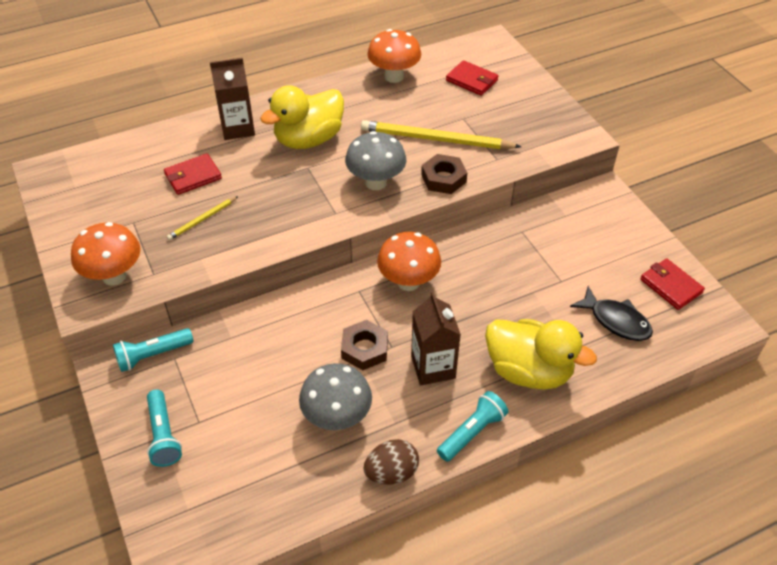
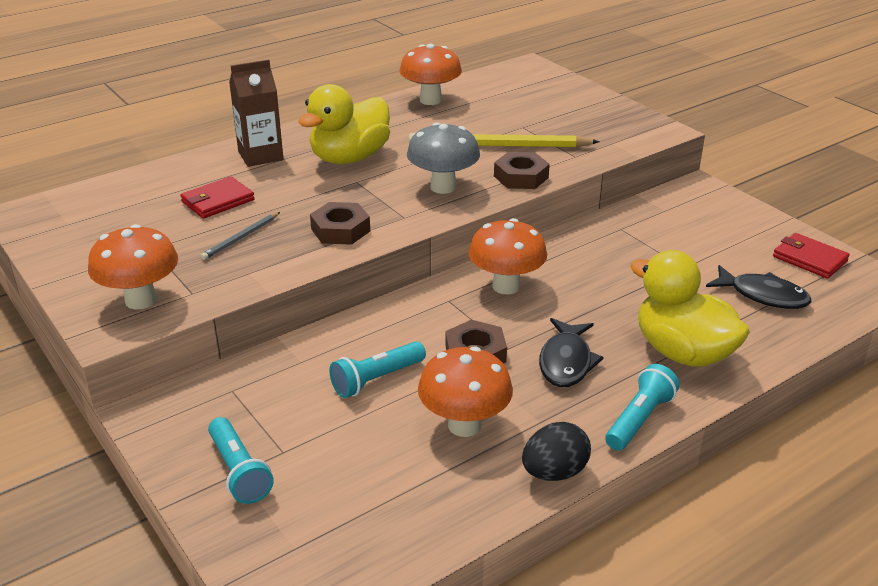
camera: 10 degrees left, 15 degrees down
turquoise flashlight [113,328,194,372] -> turquoise flashlight moved to [329,341,426,398]
yellow pencil [167,196,238,240] -> grey pencil [200,212,280,260]
grey mushroom [299,363,372,430] -> orange mushroom [418,346,513,437]
brown egg [364,439,419,485] -> black egg [522,422,591,481]
brown carton [411,292,461,385] -> black fish [539,318,604,387]
red wallet [446,60,498,96] -> none
yellow duck [485,319,597,390] -> yellow duck turned 150 degrees counterclockwise [630,250,750,367]
none -> brown nut [310,202,370,245]

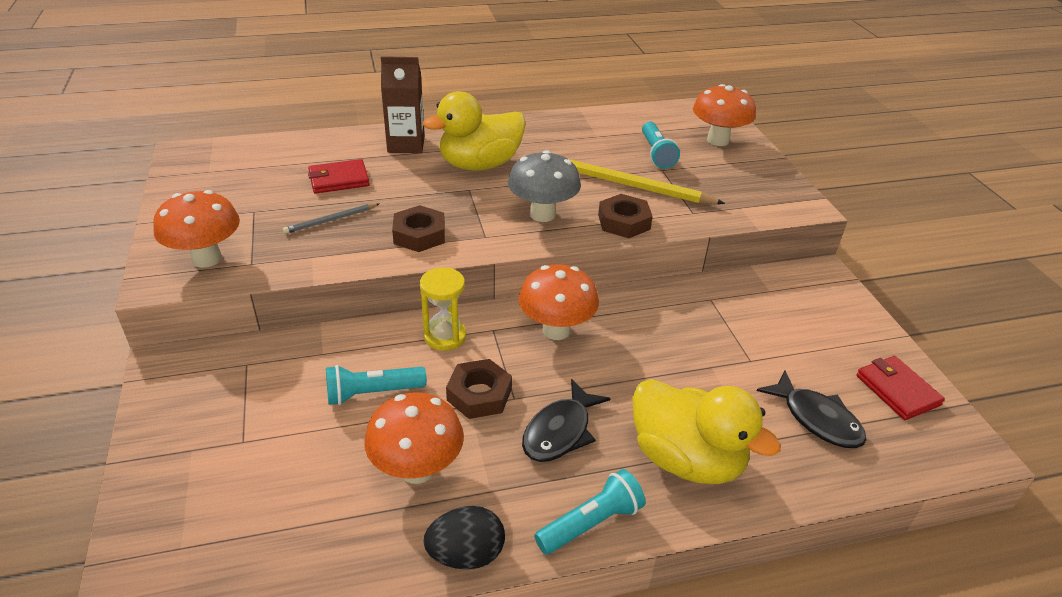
camera: 20 degrees right, 5 degrees up
turquoise flashlight [208,417,274,504] -> turquoise flashlight moved to [642,122,680,169]
orange mushroom [400,44,462,105] -> orange mushroom moved to [693,84,756,146]
yellow duck [630,250,750,367] -> yellow duck turned 150 degrees clockwise [633,379,781,484]
none -> yellow hourglass [420,268,466,351]

